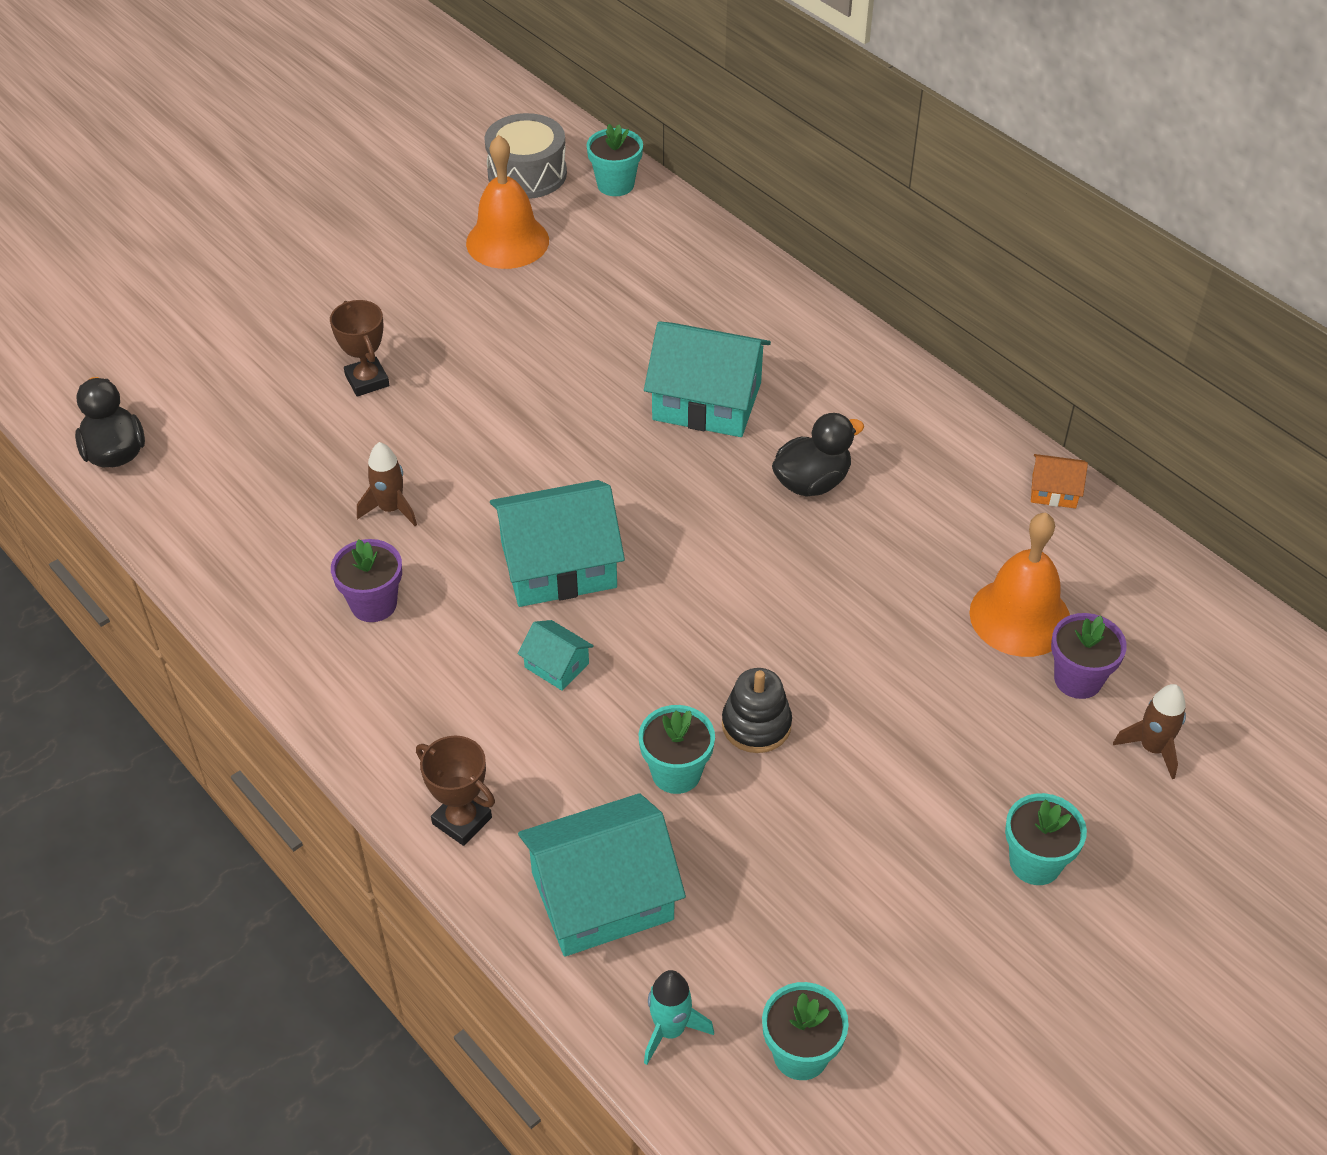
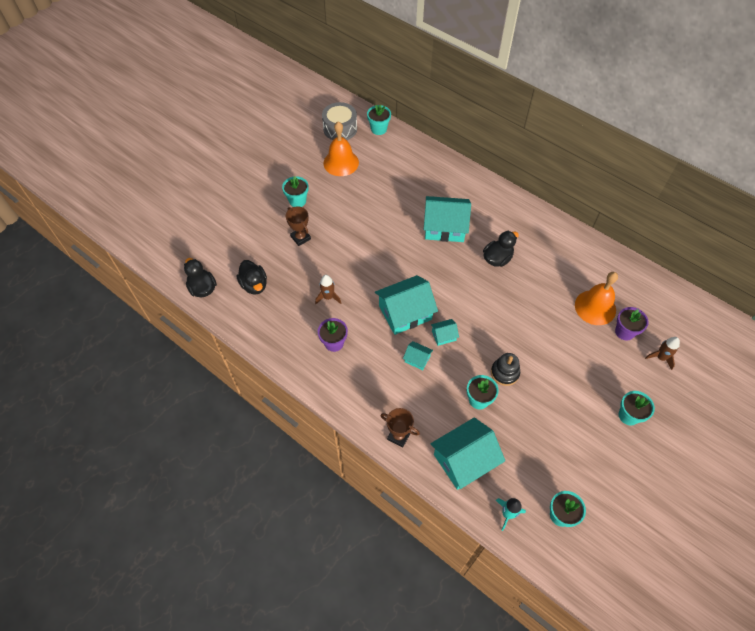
camera: 10 degrees left, 10 degrees up
orange house [1031,454,1088,508] -> none
none -> black duck [237,260,267,295]
none -> turquoise flower pot [282,176,309,207]
none -> turquoise house [431,319,459,346]

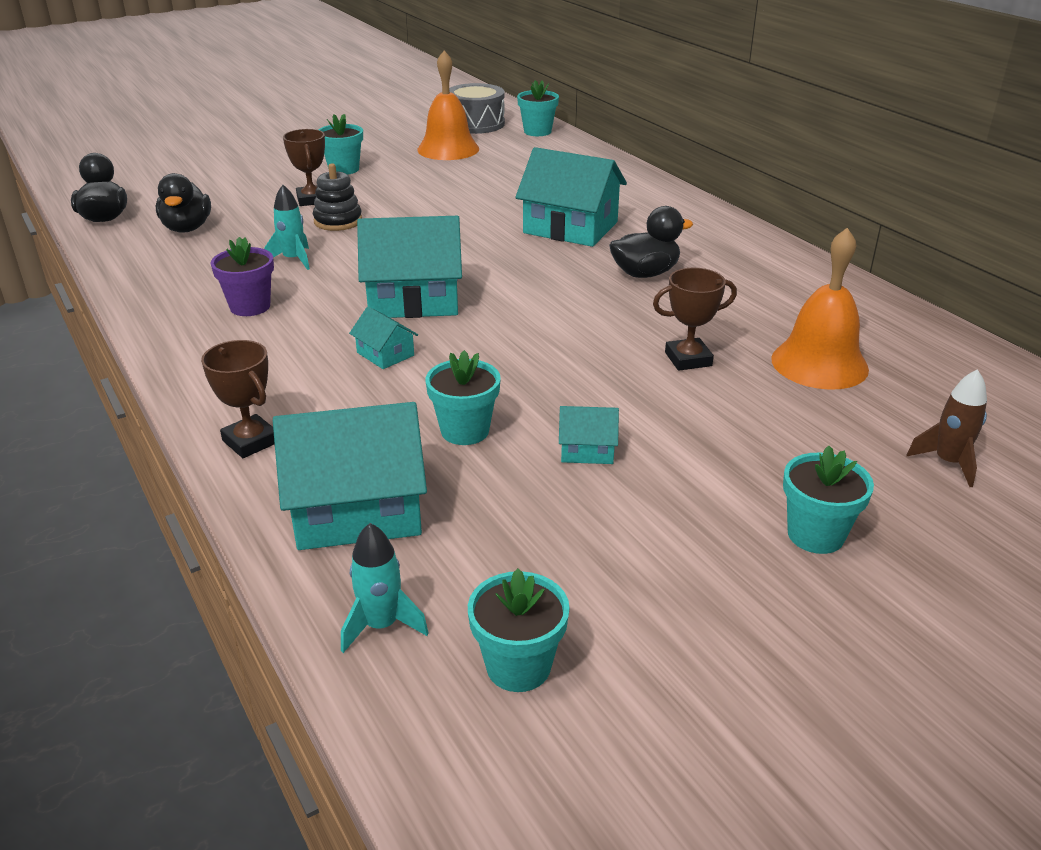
camera: 20 degrees right, 25 degrees down
brown rocket [315,275,341,304] -> turquoise rocket [264,185,310,270]
turquoise house [431,319,459,346] -> turquoise house moved to [559,406,619,464]
black stacking toy [491,353,520,386] -> black stacking toy moved to [313,164,362,231]
purple flower pot [615,307,649,341] -> none
none -> brown trophy [653,268,737,371]

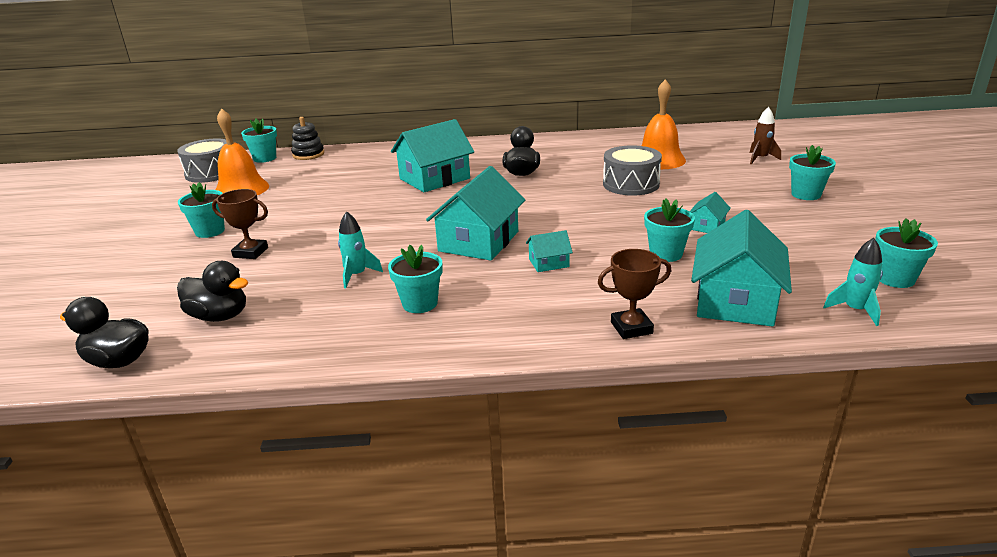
camera: 60 degrees left, 5 degrees down
purple flower pot [210,237,274,316] -> turquoise flower pot [388,245,443,313]
black stacking toy [313,164,362,231] -> black stacking toy moved to [291,117,324,160]
brown trophy [653,268,737,371] -> grey drum [603,145,662,196]

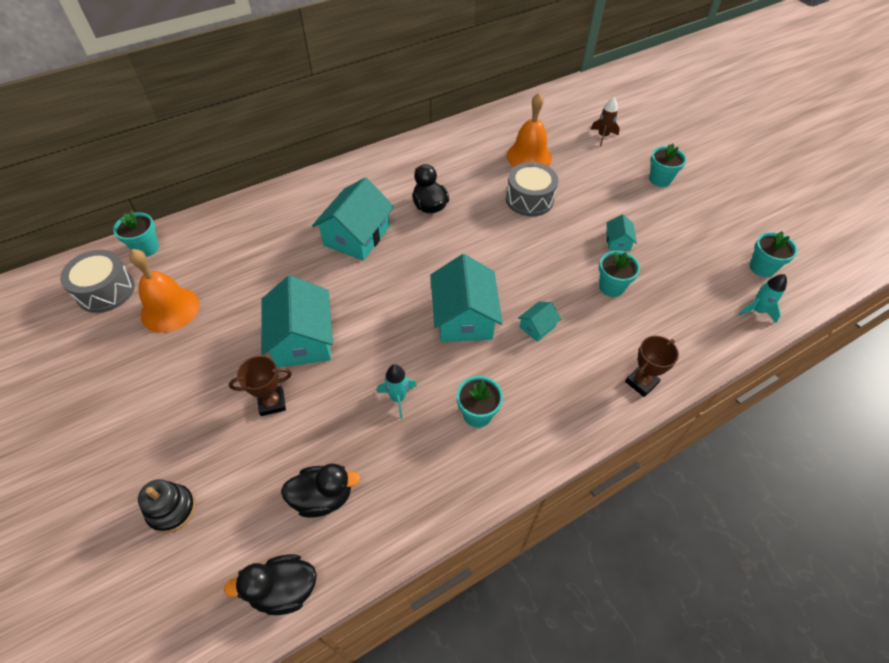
camera: 30 degrees left, 25 degrees up
turquoise flower pot [178,182,225,238] -> none
black stacking toy [291,117,324,160] -> black stacking toy moved to [138,479,196,533]
turquoise house [691,210,792,327] -> turquoise house moved to [261,275,333,368]

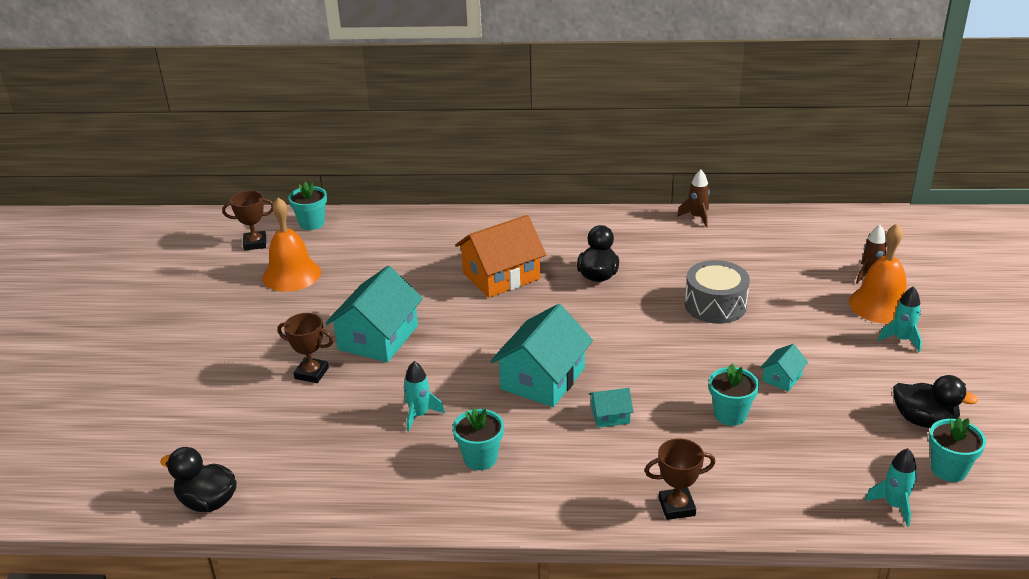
camera: 35 degrees right, 20 degrees down
grey drum [60,250,135,313] -> brown trophy [222,191,273,250]
black stacking toy [138,479,196,533] -> none
black duck [281,464,361,518] -> black duck moved to [893,375,978,428]
turquoise house [312,177,394,261] -> orange house [455,215,546,298]
orange bell [506,93,552,167] -> orange bell moved to [849,224,906,324]
turquoise flower pot [649,143,687,187] -> turquoise rocket [878,286,922,352]
none -> brown rocket [677,170,710,227]

